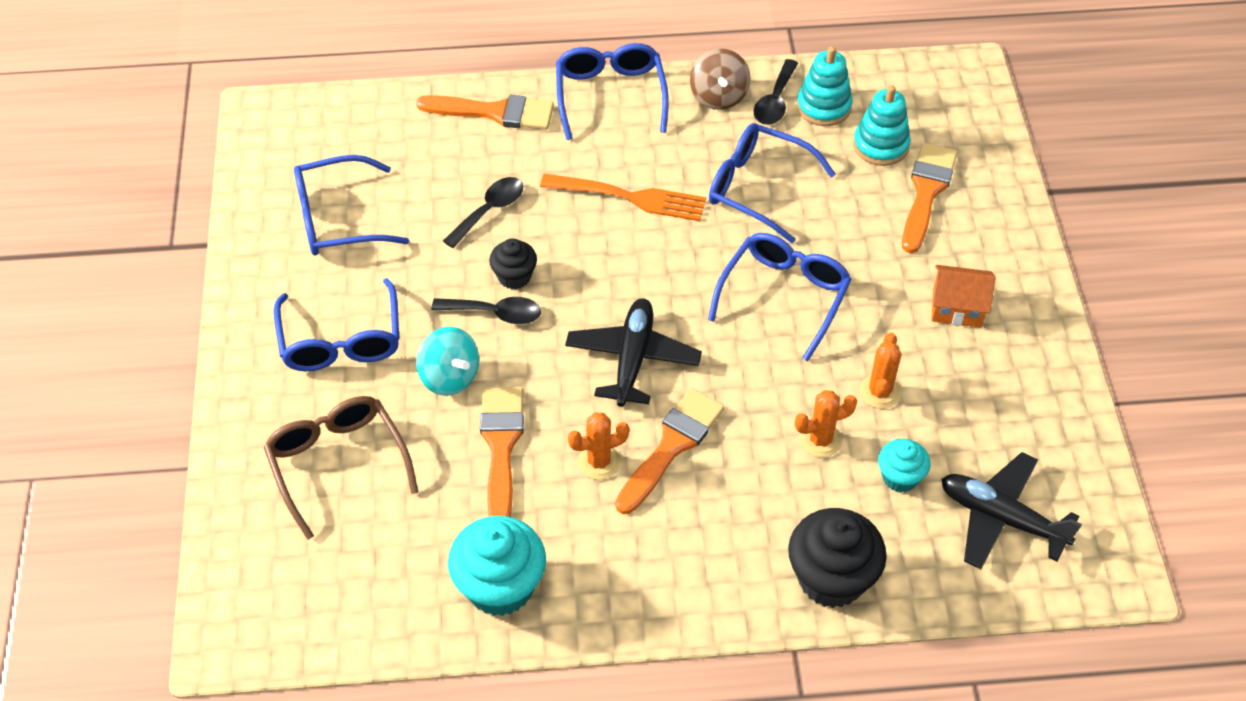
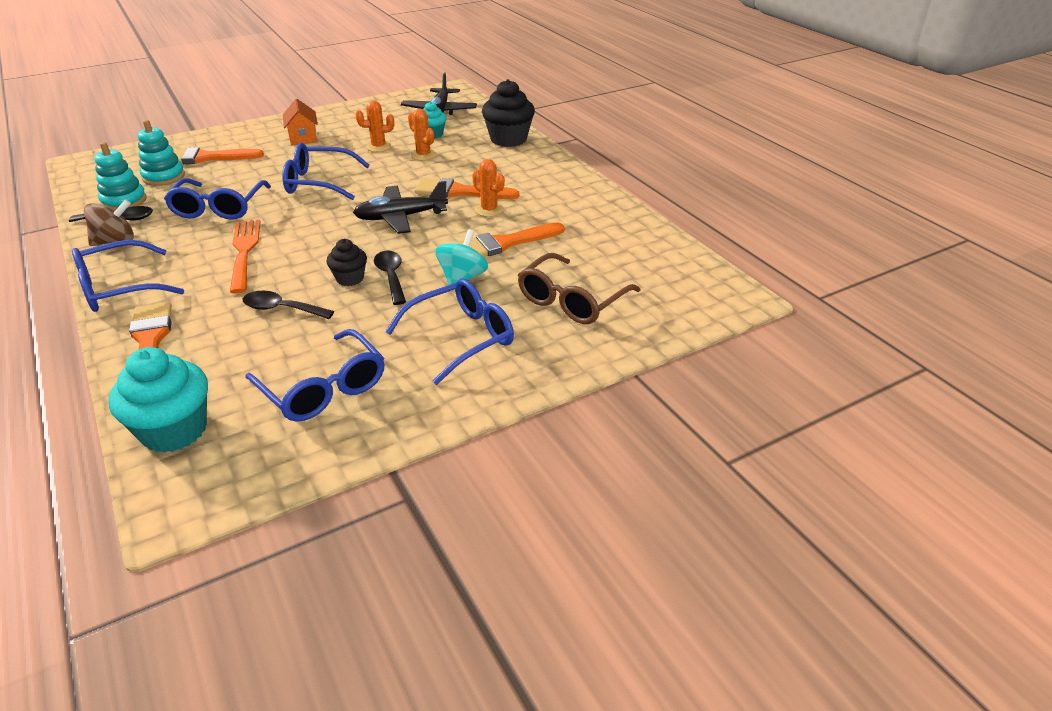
camera: 115 degrees left, 15 degrees down
turquoise cupcake [448,516,546,616] -> turquoise cupcake moved to [109,347,208,453]

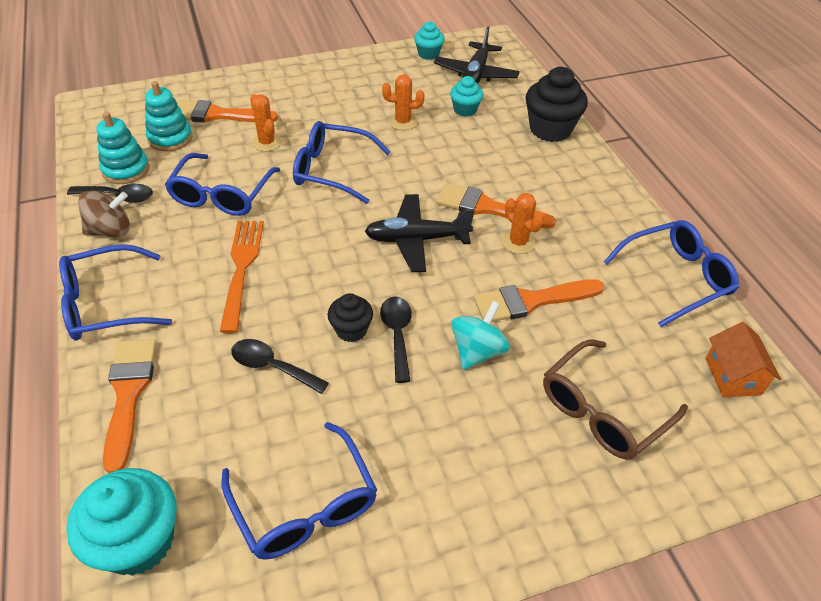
camera: 10 degrees right, 10 degrees up
orange house [283,99,318,145] -> orange house moved to [705,322,781,397]
blue glasses [385,279,514,385] -> blue glasses moved to [604,220,739,327]
orange cactus [408,109,436,161] -> orange cactus moved to [250,94,282,152]
none -> turquoise cupcake [414,21,445,60]

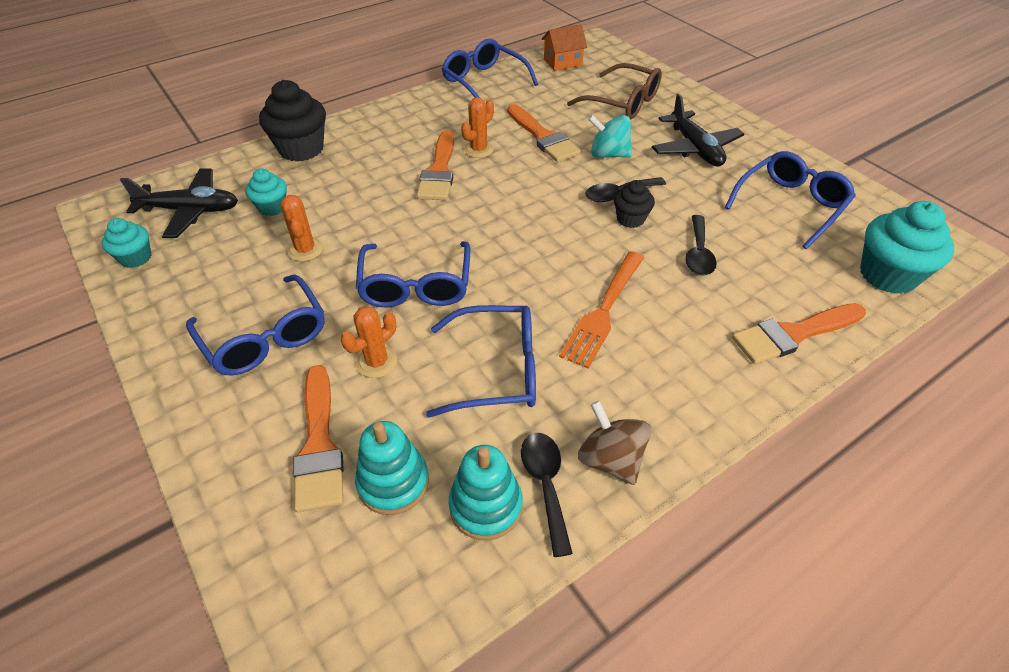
camera: 105 degrees left, 0 degrees up
blue glasses [59,244,172,341] -> blue glasses moved to [186,274,325,376]
orange fork [220,221,264,333] -> orange fork turned 45 degrees counterclockwise [559,251,644,369]
black plane [365,194,475,272] -> black plane moved to [652,94,744,166]

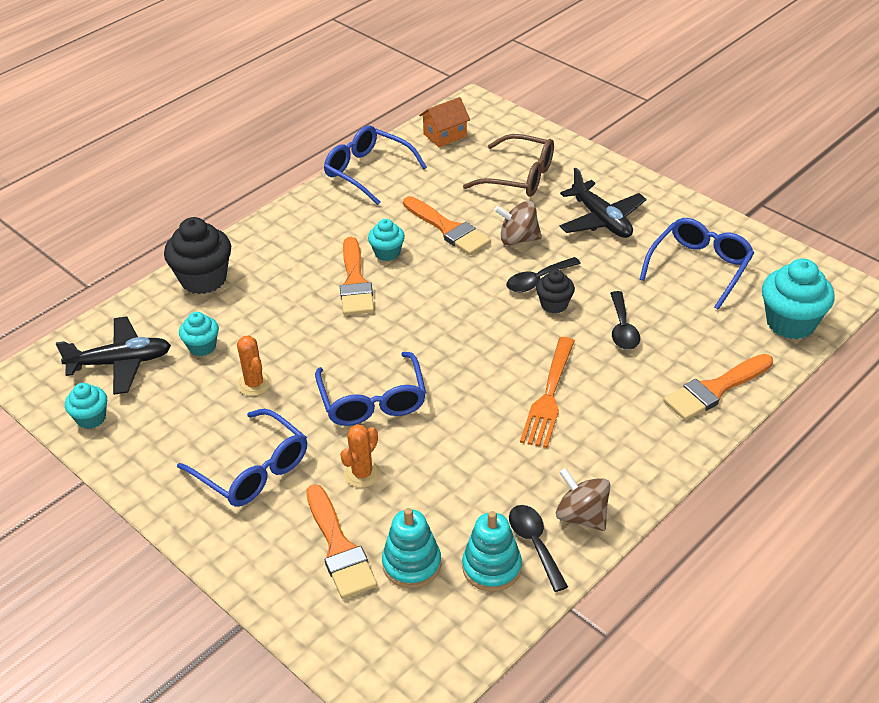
camera: 10 degrees left, 5 degrees down
blue glasses [426,305,536,418] -> none
orange cactus [461,97,494,158] -> turquoise cupcake [368,219,405,261]
turquoise spinning top [588,115,632,158] -> brown spinning top [494,201,542,245]

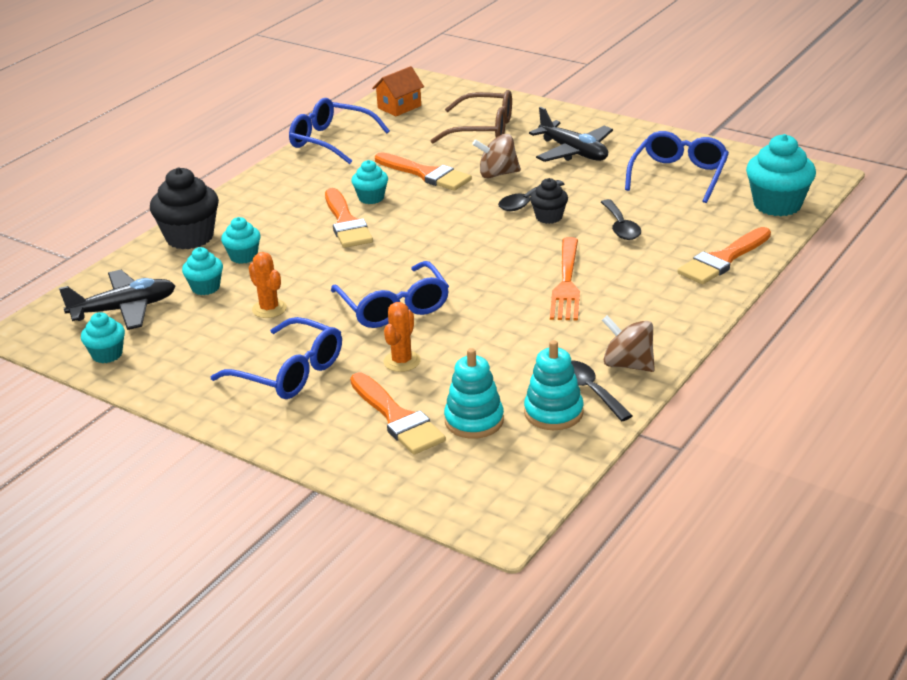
camera: 10 degrees left, 10 degrees down
none -> turquoise cupcake [221,217,261,264]

